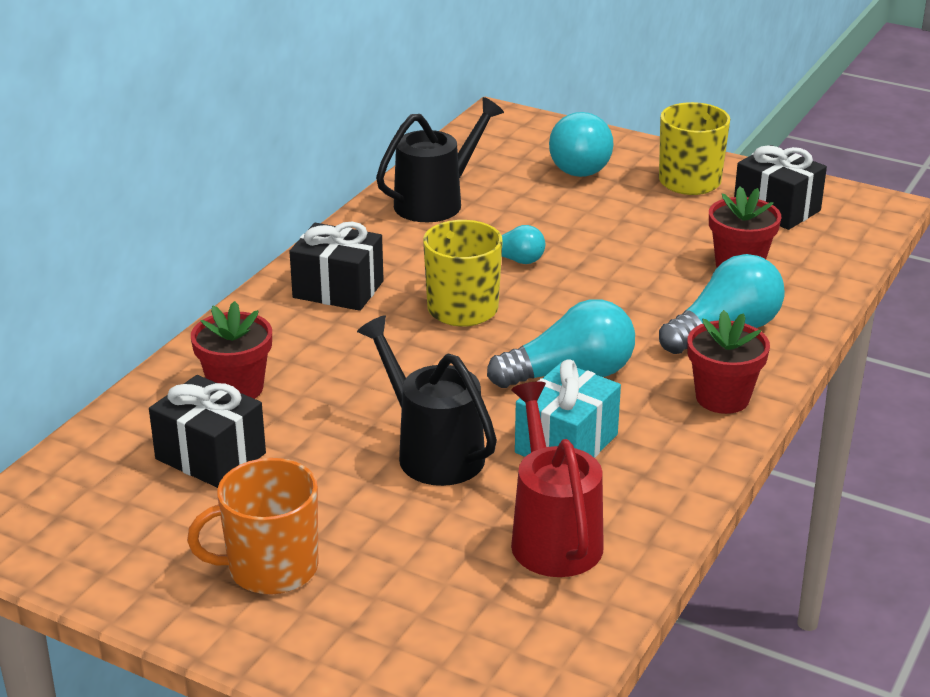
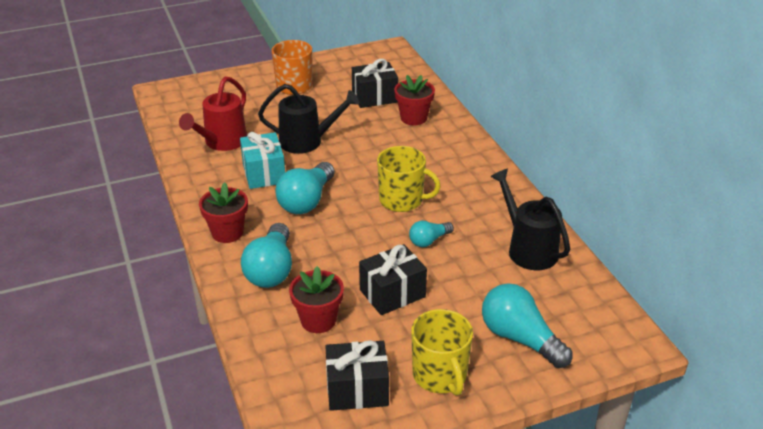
camera: 130 degrees right, 5 degrees up
black gift [289,222,384,311] -> black gift moved to [359,244,427,315]
black watering can [376,97,504,222] -> black watering can turned 150 degrees clockwise [490,169,570,270]
red watering can [511,381,604,577] -> red watering can turned 90 degrees clockwise [179,76,247,151]

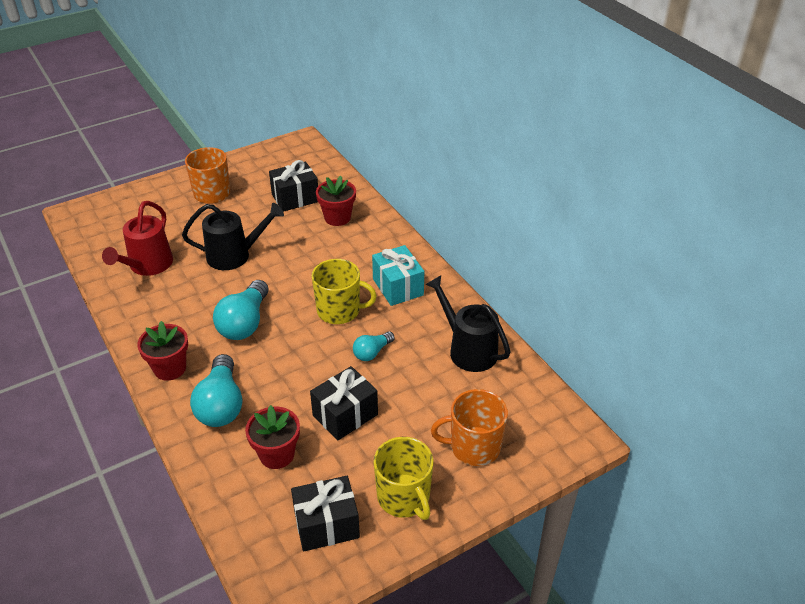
camera: 10 degrees left, 5 degrees up
turquoise gift [240,132,285,189] -> turquoise gift moved to [372,245,424,306]
turquoise light bulb [482,283,573,368] -> orange mug [431,389,508,466]

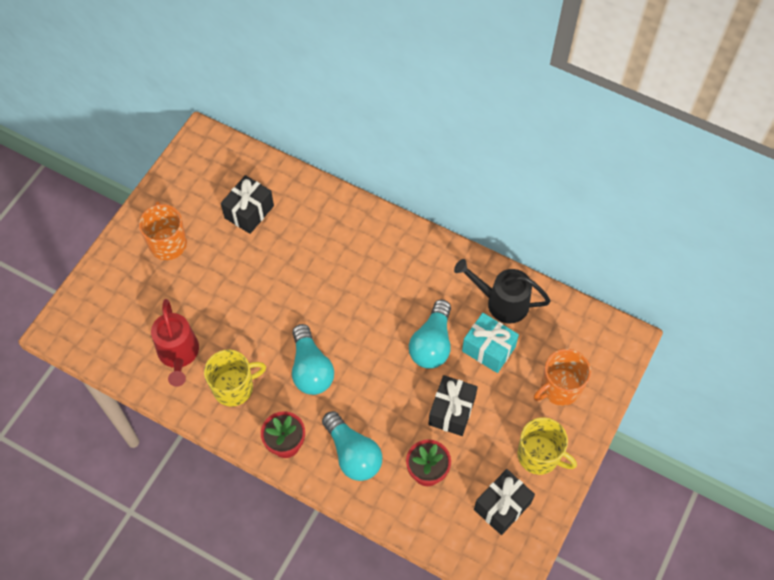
camera: 30 degrees left, 20 degrees up
black watering can [182,203,284,270] -> none
yellow mug [312,259,377,324] -> yellow mug moved to [204,350,266,407]
red flower pot [316,176,356,226] -> none
turquoise light bulb [353,332,395,361] -> turquoise light bulb [409,300,451,369], size x1.79
turquoise gift [372,245,424,306] -> turquoise gift moved to [462,313,519,373]

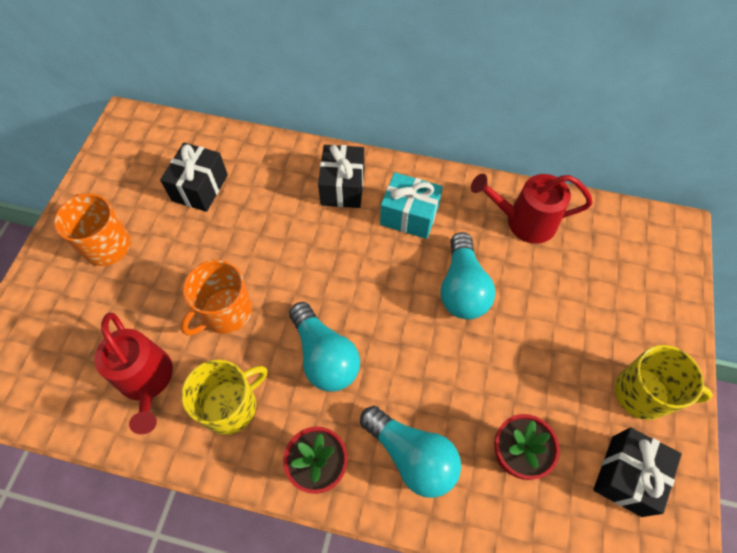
camera: 15 degrees left, 0 degrees up
black gift [428,375,478,436] -> black gift moved to [318,145,364,208]
black watering can [454,259,550,323] -> red watering can [471,174,593,244]
turquoise gift [462,313,519,373] -> turquoise gift moved to [380,172,443,239]
orange mug [534,349,591,406] -> orange mug moved to [181,260,252,336]

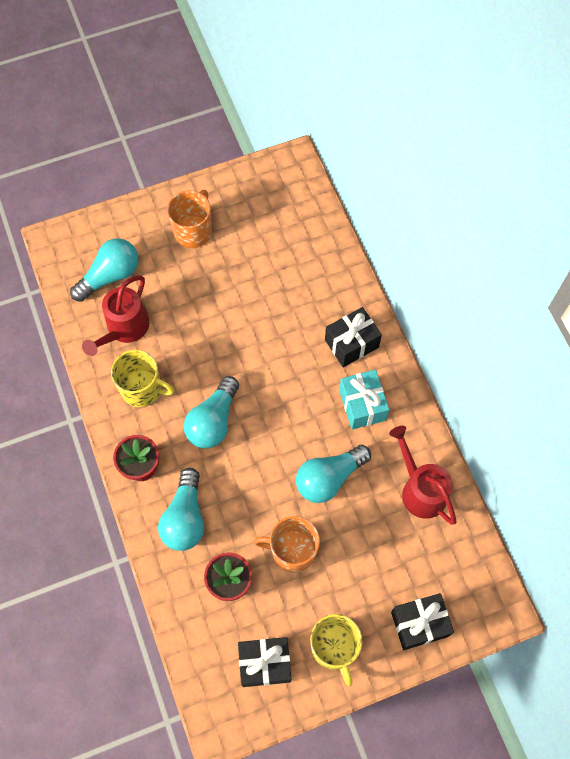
camera: 55 degrees right, 5 degrees up
black gift [160,142,228,212] -> black gift moved to [391,593,454,650]
orange mug [181,260,252,336] -> orange mug moved to [253,516,320,573]
none -> turquoise light bulb [70,238,139,302]

